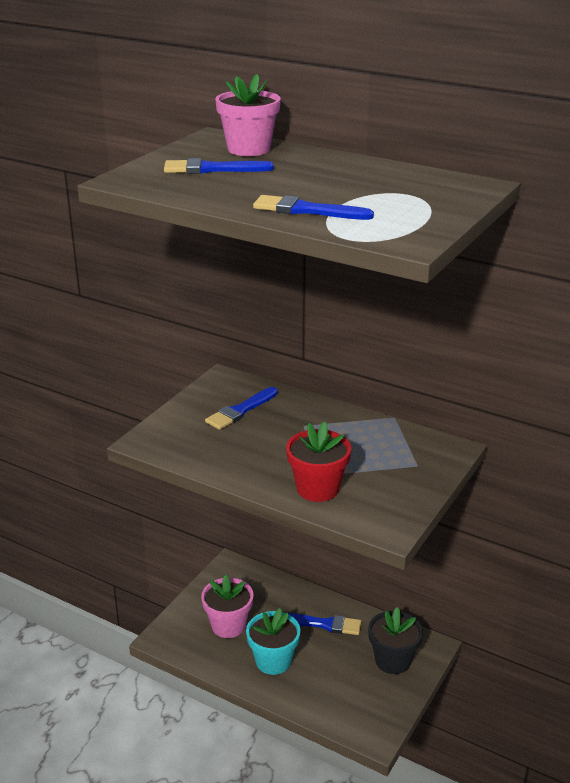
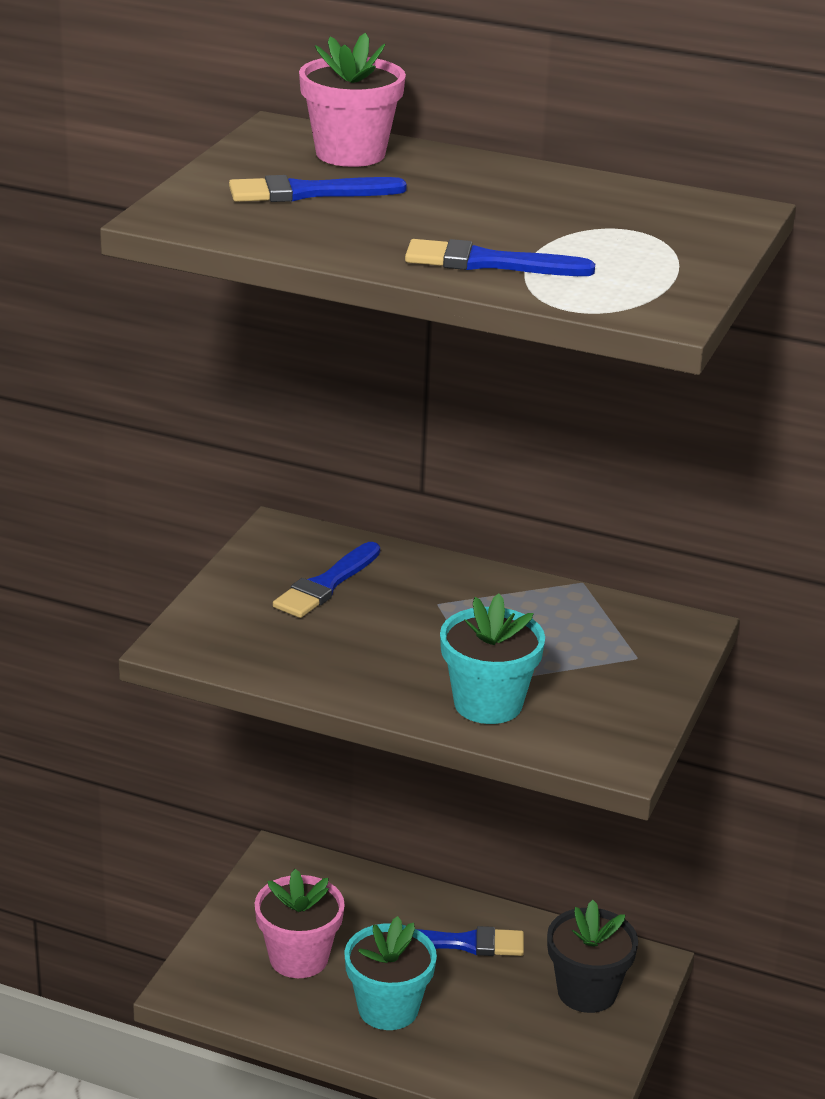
camera: 10 degrees left, 0 degrees up
red flower pot [286,422,351,502] -> turquoise flower pot [440,594,545,724]

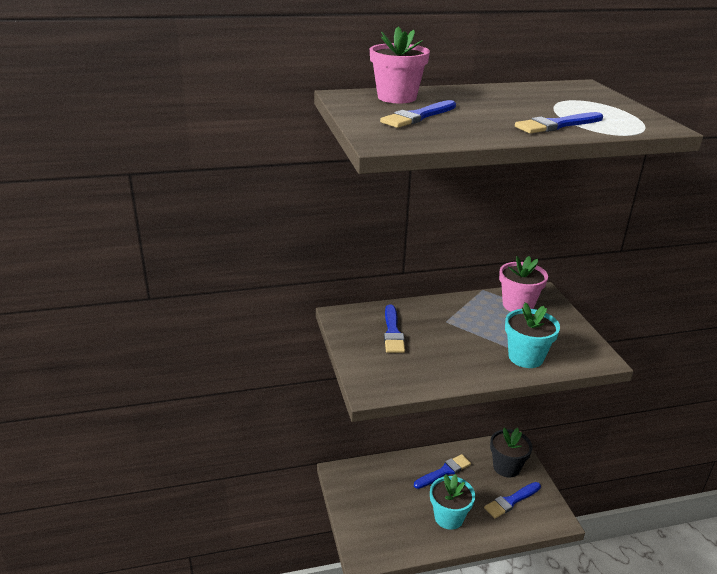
camera: 35 degrees left, 0 degrees up
pink flower pot [255,869,345,978] -> pink flower pot moved to [499,256,548,312]
none -> blue brush [484,482,541,518]

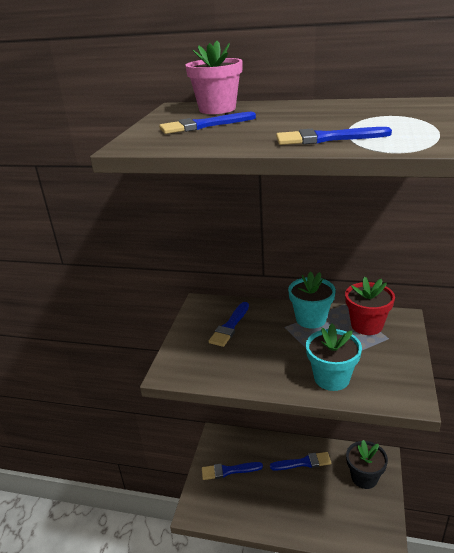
camera: 30 degrees right, 0 degrees up
turquoise flower pot [430,474,475,530] -> turquoise flower pot moved to [288,271,336,329]
blue brush [484,482,541,518] -> blue brush moved to [202,462,263,480]
pink flower pot [499,256,548,312] -> red flower pot [345,277,395,335]

